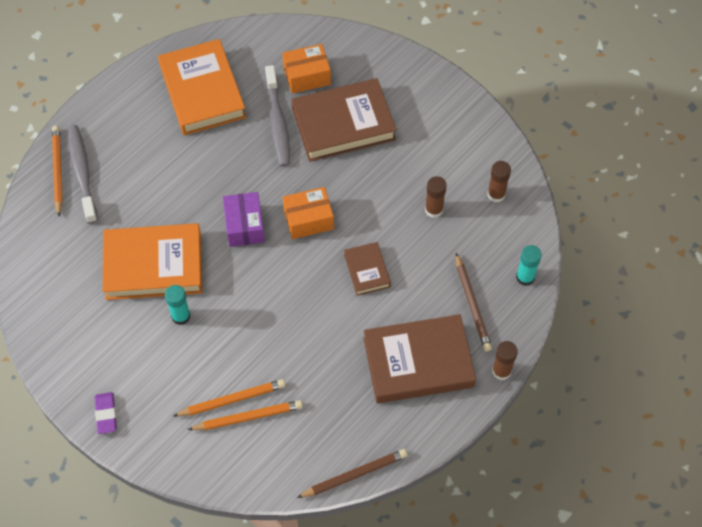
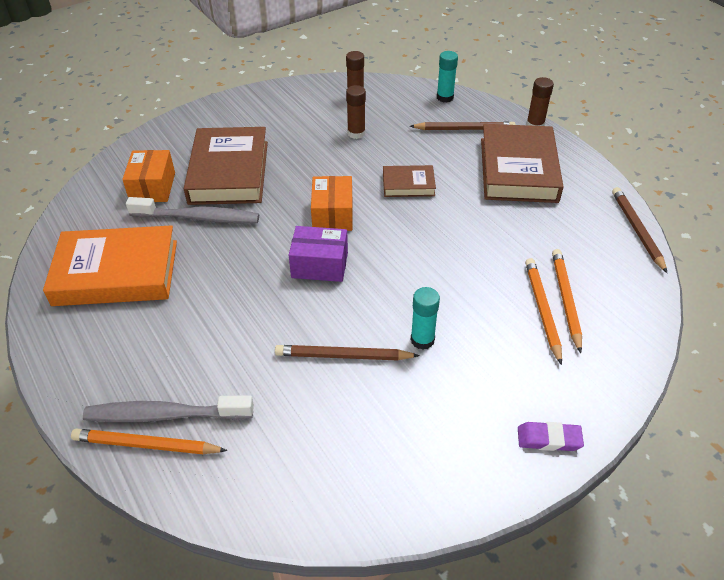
camera: 75 degrees left, 15 degrees down
orange book [103,223,202,300] -> brown pencil [275,345,420,360]

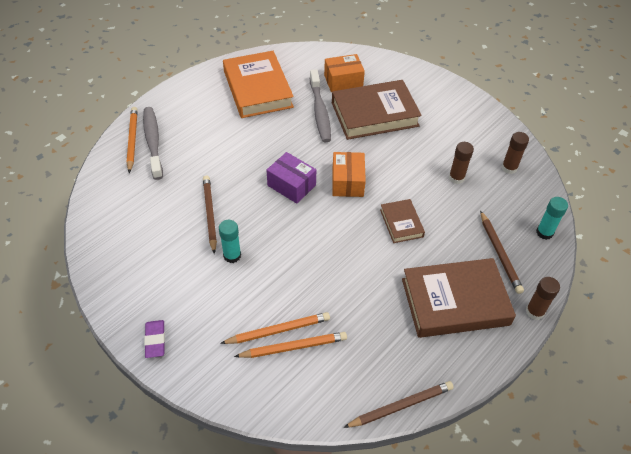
camera: 75 degrees right, 5 degrees up
purple box [289,226,348,282] -> purple box turned 45 degrees counterclockwise [267,152,316,204]
orange box [311,176,353,231] -> orange box turned 75 degrees counterclockwise [332,152,366,197]

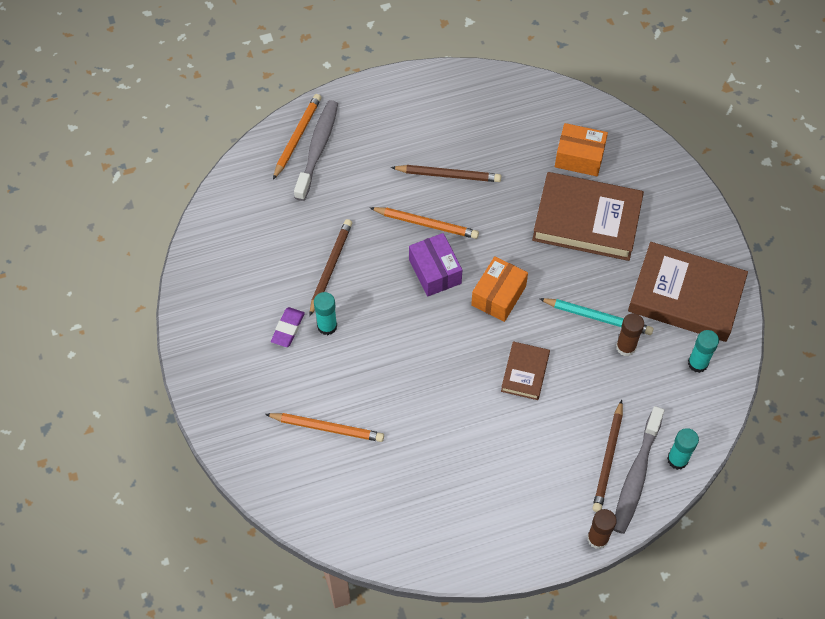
camera: 30 degrees right, 10 degrees up
purple eraser [144,320,165,358] -> purple eraser moved to [271,307,305,347]
orange book [223,51,294,118] -> none
orange pencil [234,332,347,358] -> orange pencil moved to [370,207,479,239]
grey toothbrush [310,69,331,142] -> grey toothbrush moved to [614,406,664,534]
brown pencil [343,381,454,428] -> brown pencil moved to [391,165,501,182]
brown book [402,258,516,338] -> brown book moved to [628,242,748,342]
brown glue stick [502,132,529,174] -> turquoise glue stick [688,330,719,373]
none -> turquoise pencil [539,298,653,335]

